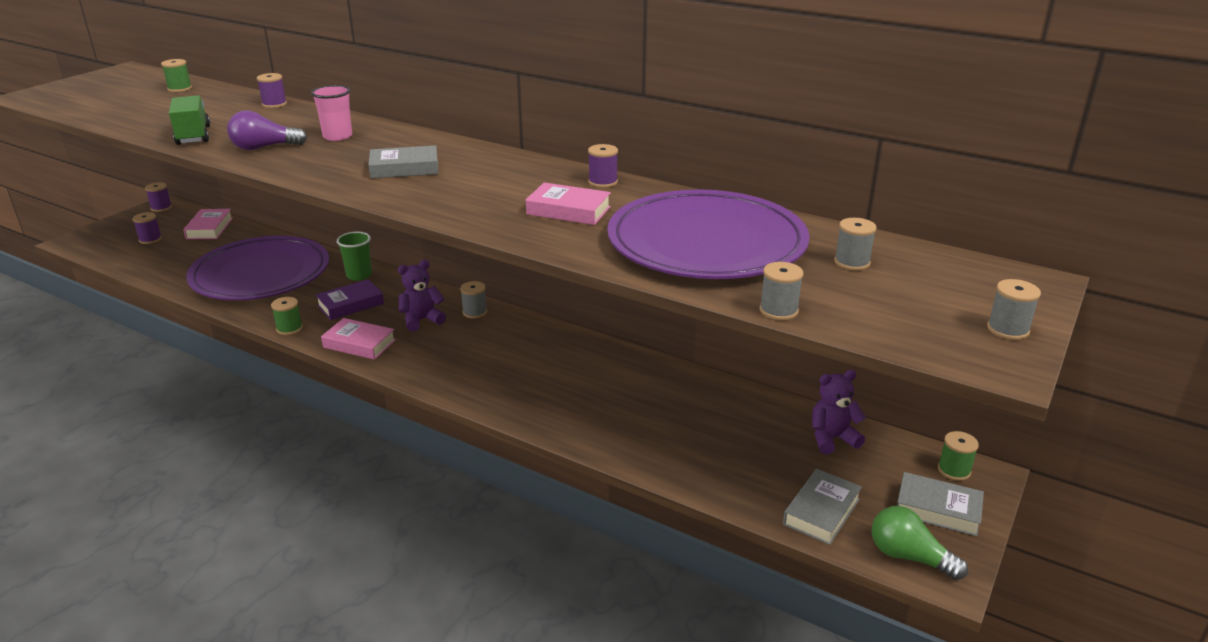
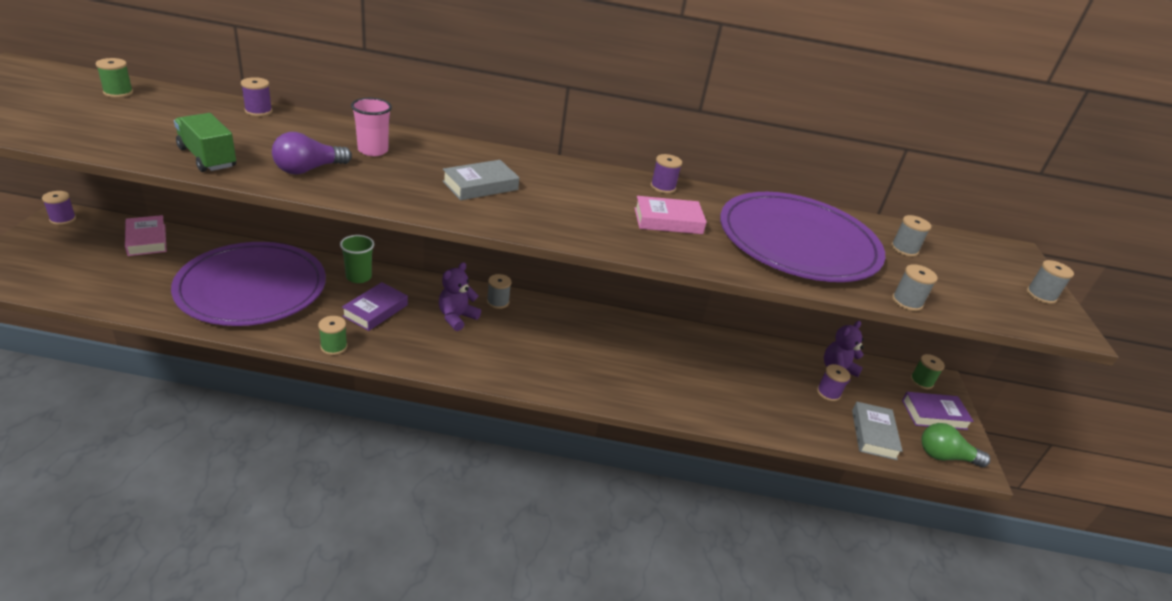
camera: 30 degrees left, 5 degrees up
purple spool [132,212,162,244] -> purple spool moved to [817,364,850,401]
pink book [321,318,396,360] -> none
grey book [897,472,984,536] -> purple book [902,392,974,430]

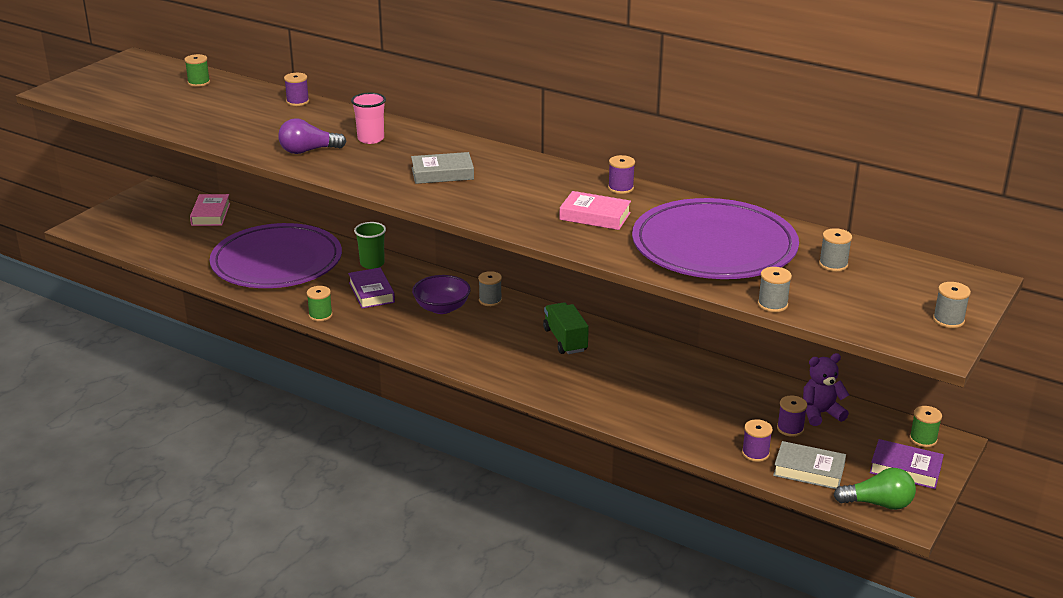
camera: 30 degrees right, 5 degrees down
purple spool [42,191,76,225] -> purple spool moved to [742,419,773,462]
green truck [174,113,236,172] -> green truck moved to [543,302,589,354]
purple book [342,282,408,331] -> purple book turned 75 degrees counterclockwise [348,267,395,309]
purple teddy bear [439,262,481,331] -> purple bowl [412,275,471,314]
grey book [852,402,903,460] -> grey book turned 75 degrees clockwise [773,441,846,489]
green light bulb [921,423,990,467] -> green light bulb turned 150 degrees clockwise [833,468,916,510]

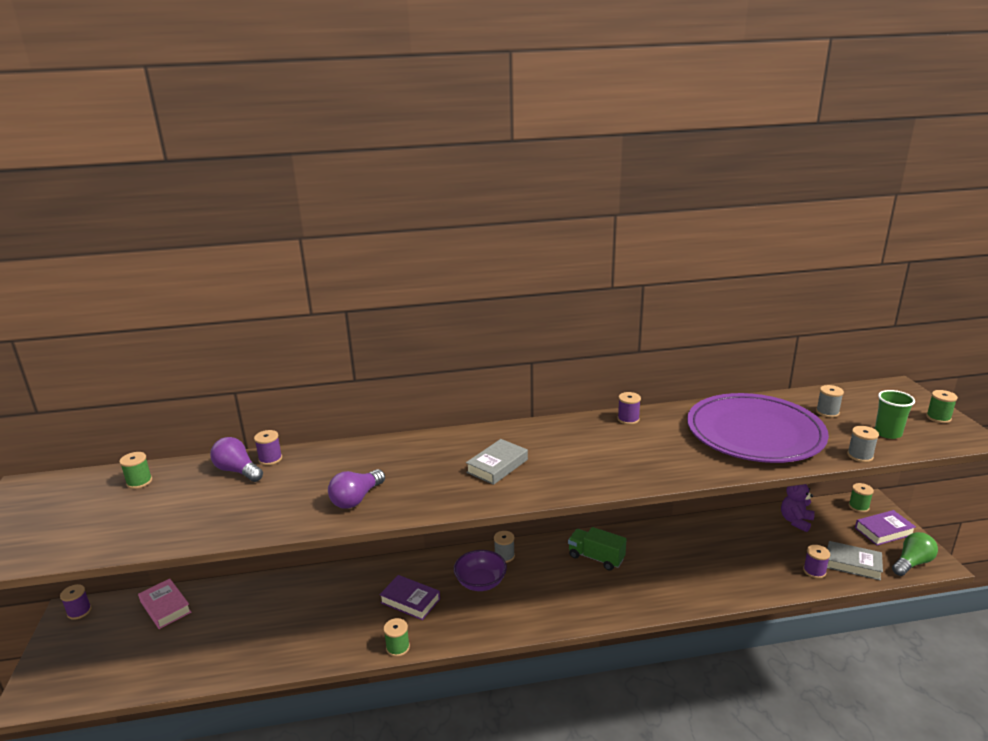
camera: 40 degrees left, 5 degrees down
purple plate [210,223,342,288] -> none
pink cup [351,93,386,144] -> none
green cup [354,222,386,269] -> green cup moved to [875,390,915,439]
pink book [559,191,631,230] -> none
grey book [773,441,846,489] -> grey book turned 45 degrees clockwise [827,541,883,581]
purple spool [777,396,807,437] -> purple spool moved to [60,584,91,620]
grey spool [933,282,971,328] -> green spool [926,390,958,423]
none -> purple light bulb [210,437,263,482]

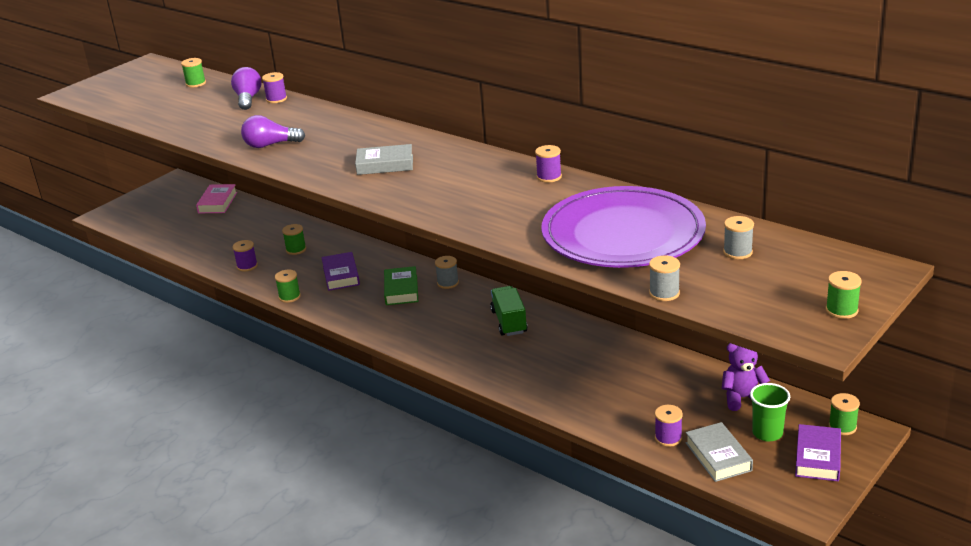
camera: 50 degrees right, 5 degrees up
purple spool [60,584,91,620] -> purple spool moved to [233,240,258,271]
purple bowl [454,550,507,591] -> green book [384,266,418,305]
purple book [855,510,916,545] -> purple book turned 75 degrees clockwise [795,424,841,481]
green cup [875,390,915,439] -> green cup moved to [750,383,790,441]
green light bulb [892,532,938,576] -> none
none -> green spool [282,224,306,255]

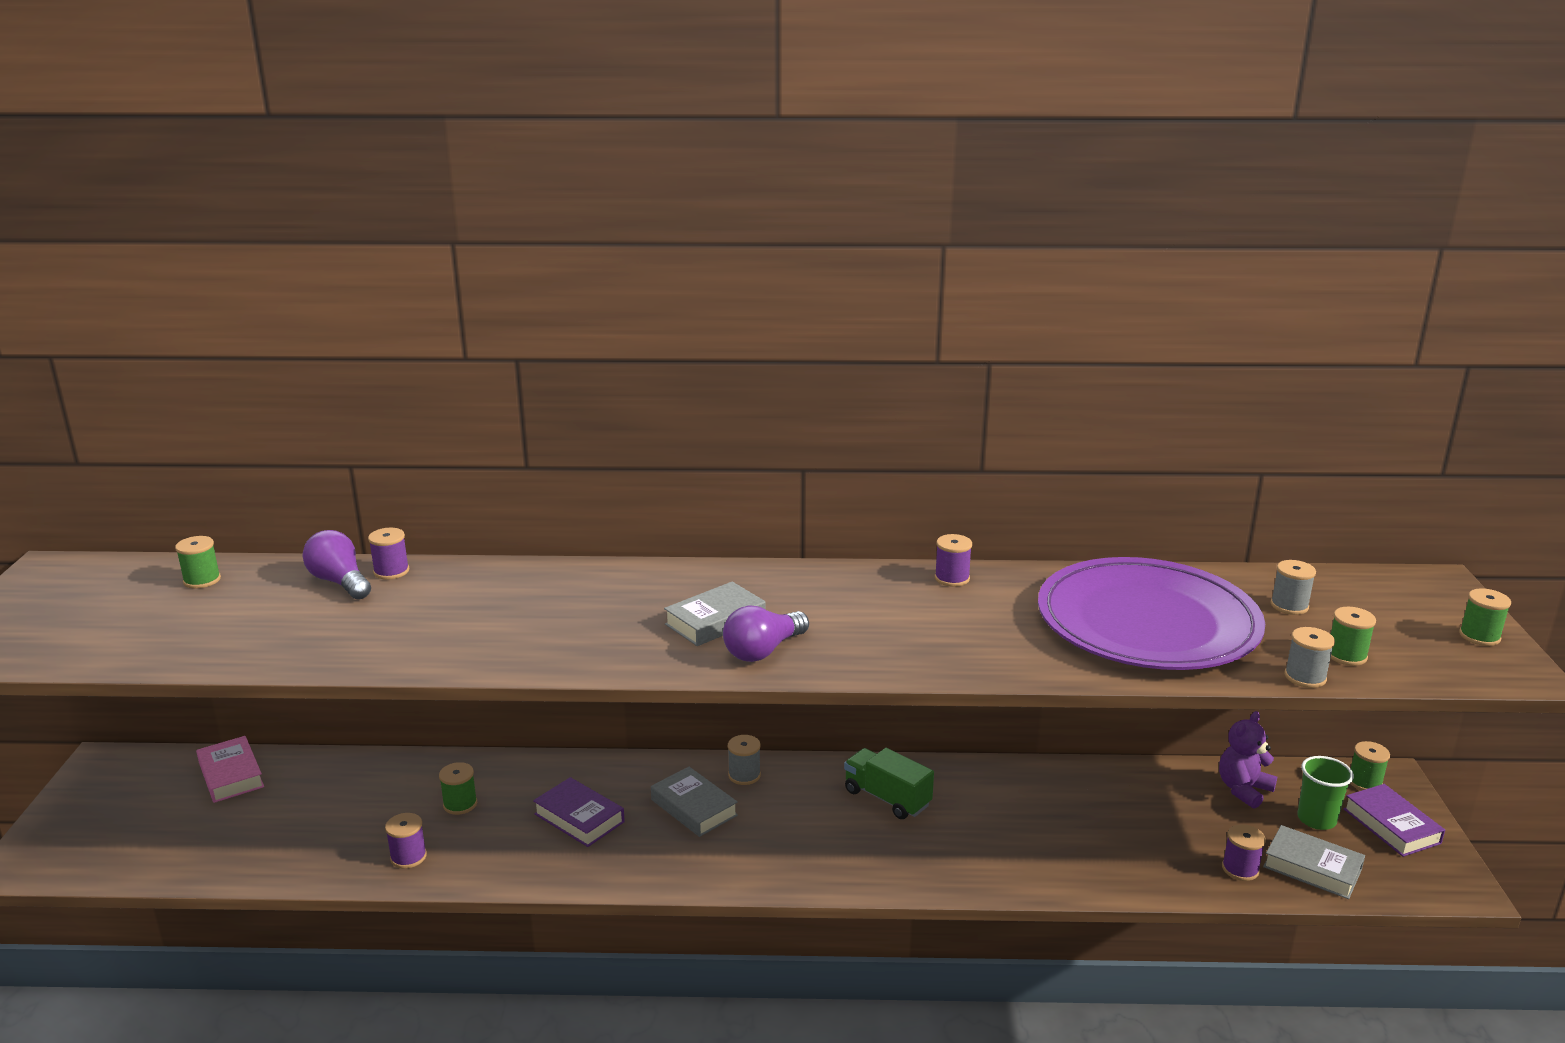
camera: 40 degrees left, 5 degrees down
purple light bulb [241,115,305,148] -> purple light bulb moved to [723,605,809,662]
green spool [275,270,301,303] -> green spool moved to [1331,607,1376,666]
green book [384,266,418,305] -> grey book [651,767,738,837]

